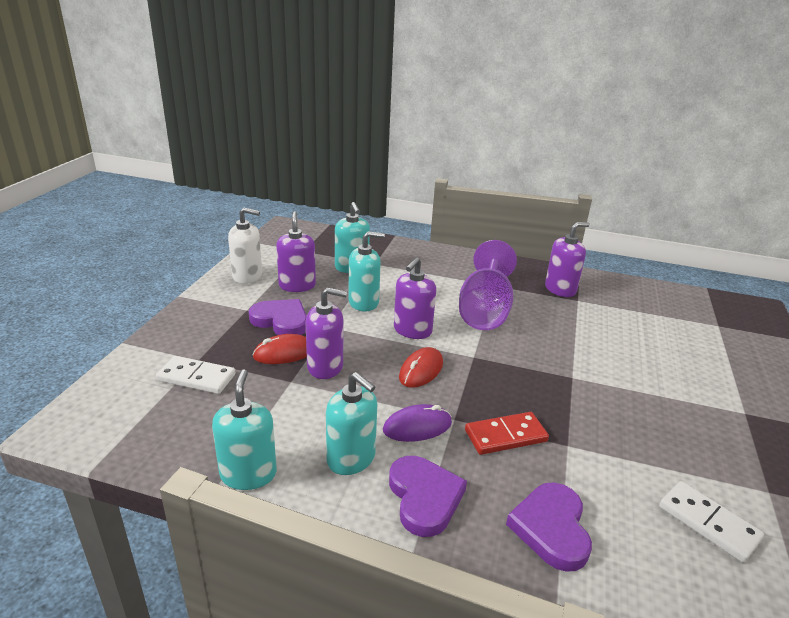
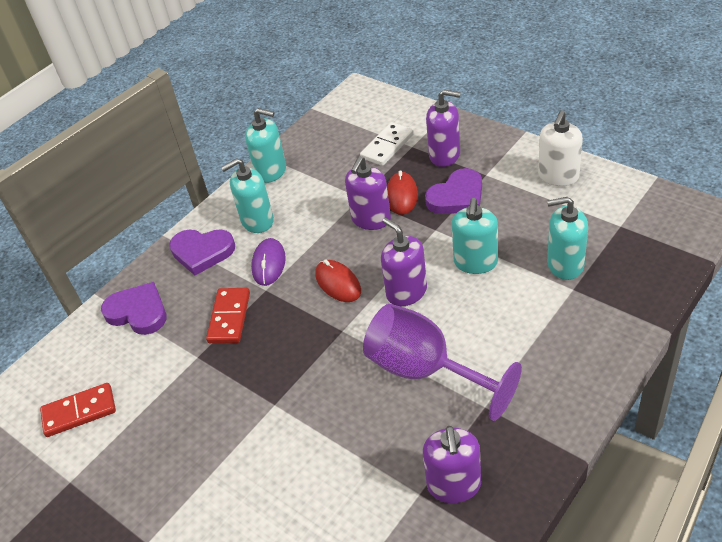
camera: 120 degrees right, 15 degrees up
purple soap dispenser [276,211,316,292] -> purple soap dispenser moved to [426,89,461,167]
white domino [659,481,764,563] -> red domino [40,383,116,437]

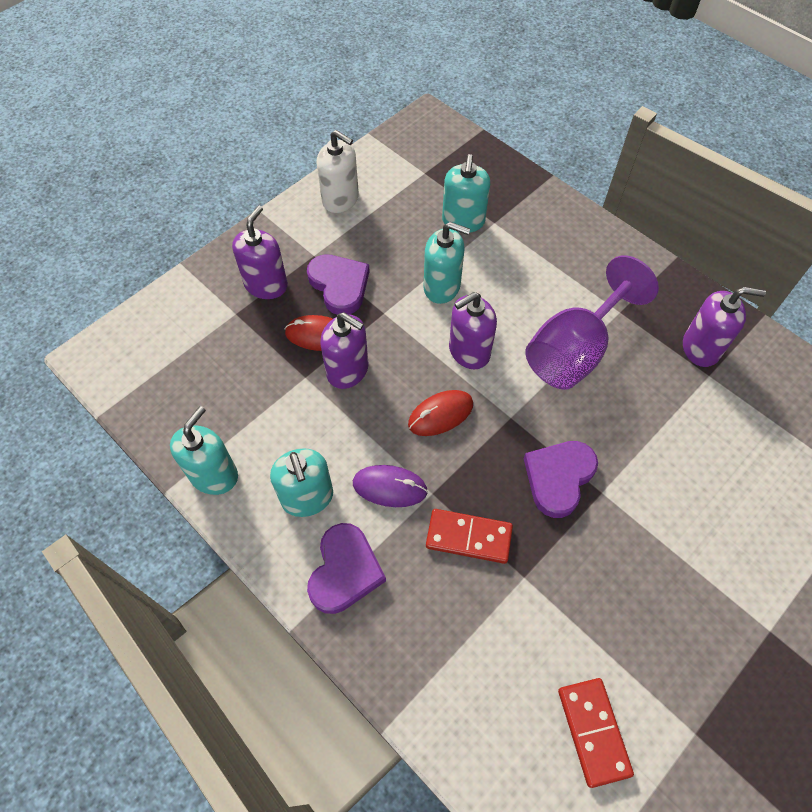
camera: 90 degrees left, 15 degrees up
purple heart [101,282,167,335] -> purple heart moved to [524,441,598,518]
white domino [360,122,414,166] -> none

